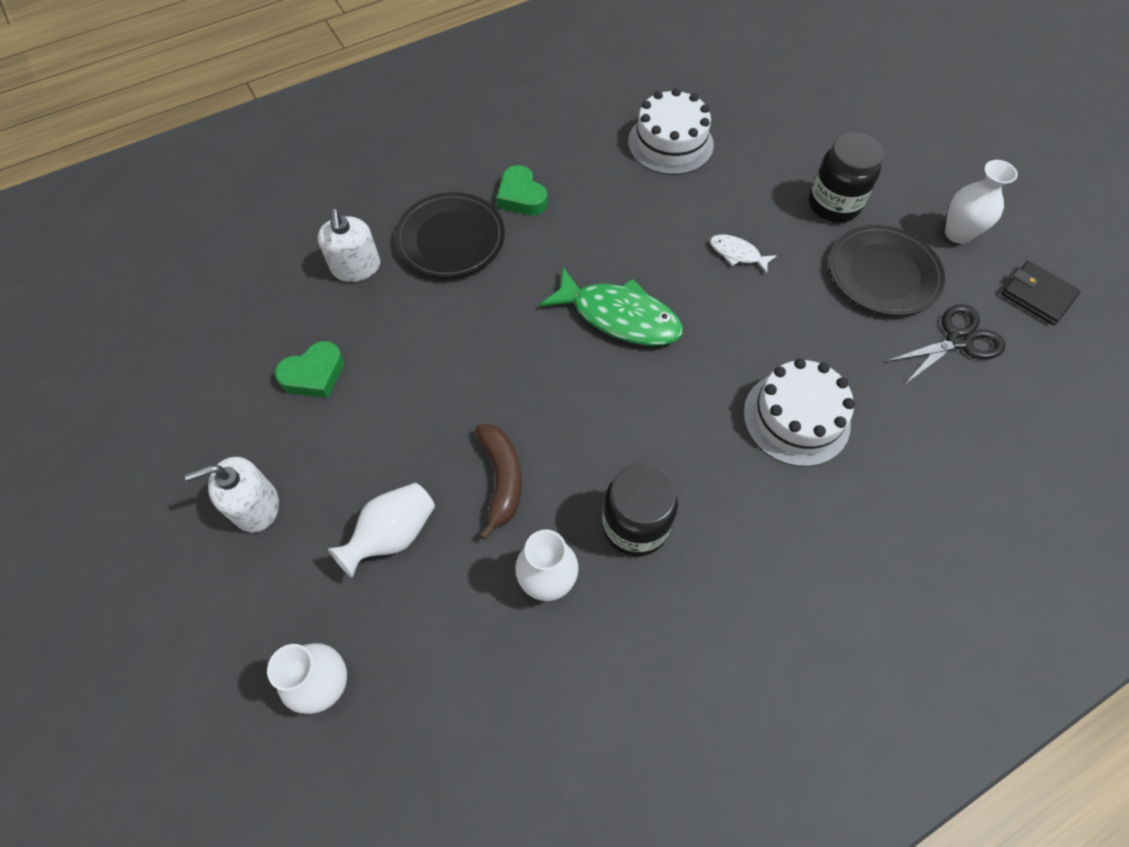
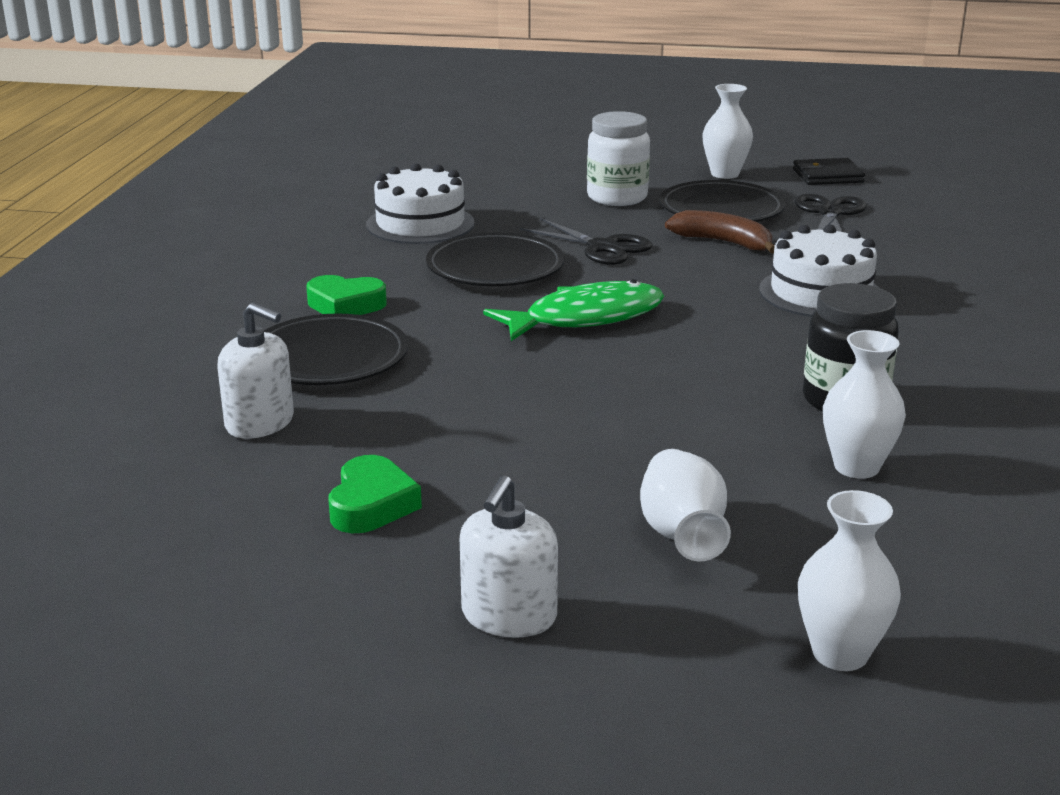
camera: 50 degrees left, 35 degrees down
brown banana [475,424,522,540] -> brown banana moved to [665,210,775,254]
white fish [710,234,777,273] -> black scissors [520,218,652,265]
black jar [809,132,884,223] -> white jar [587,111,650,206]
none -> black plate [426,232,565,286]

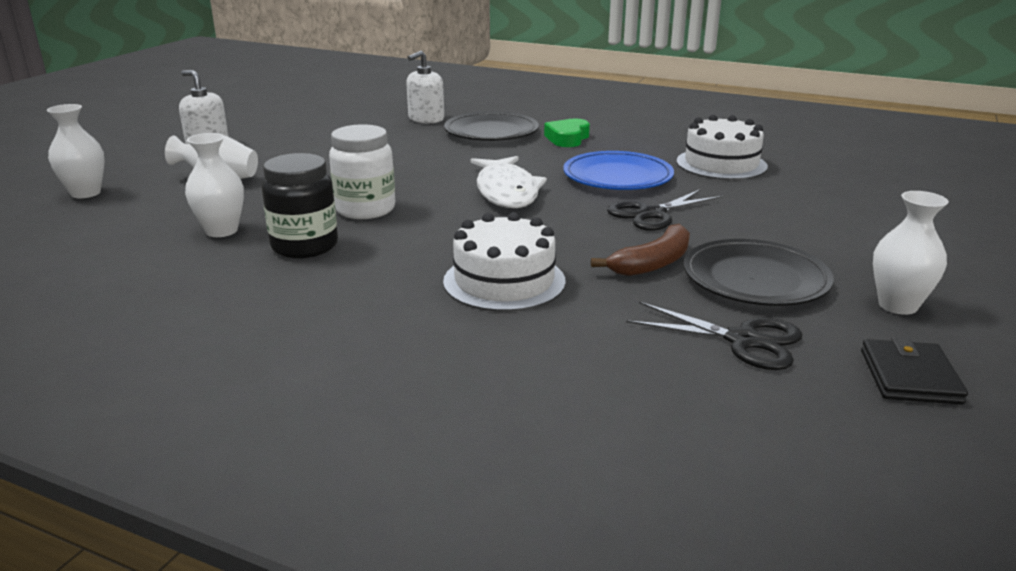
camera: 105 degrees right, 0 degrees up
green heart [328,455,422,533] -> none
black plate [426,232,565,286] -> blue plate [563,151,674,190]
green fish [483,279,664,341] -> white fish [471,156,547,208]
white jar [587,111,650,206] -> white jar moved to [329,124,395,219]

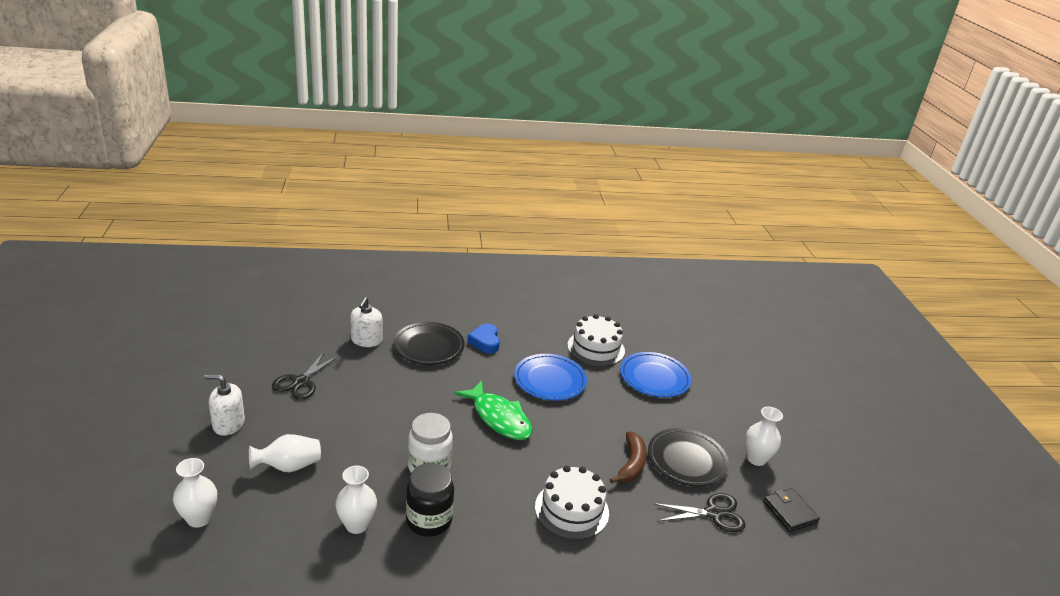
camera: 35 degrees left, 5 degrees up
white fish [471,156,547,208] -> green fish [454,380,532,440]
green heart [544,118,590,147] -> blue heart [467,324,500,353]
black scissors [607,189,723,231] -> black scissors moved to [272,350,340,400]
none -> blue plate [620,352,691,397]

